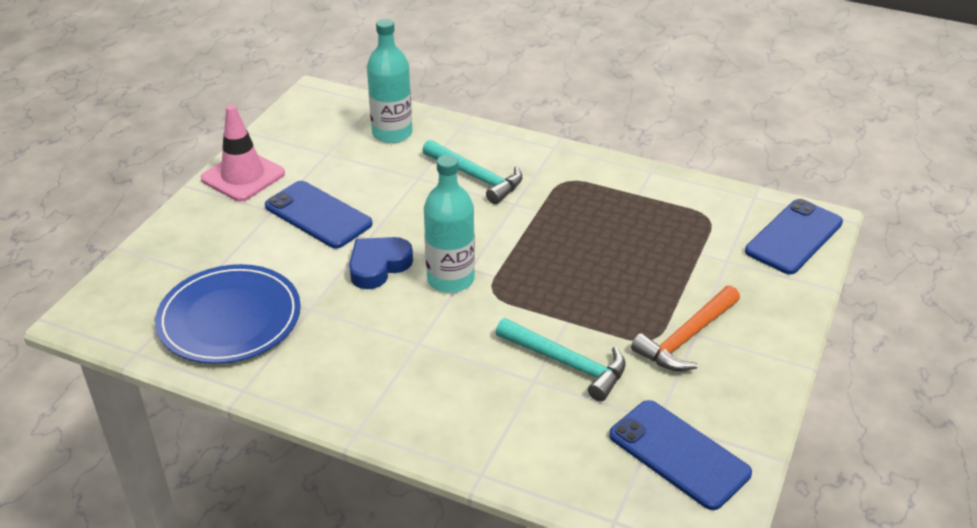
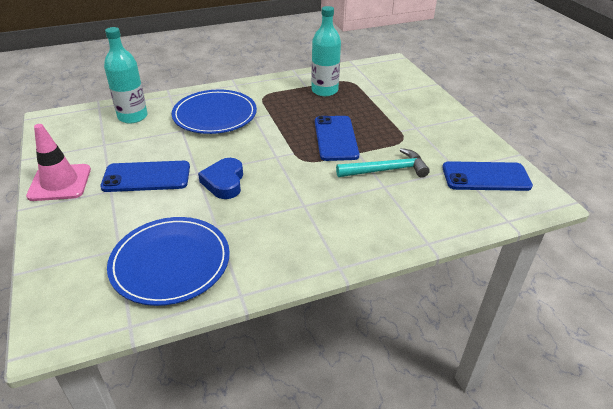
camera: 45 degrees left, 0 degrees up
turquoise hammer [422,140,522,204] -> blue plate [172,90,257,134]
turquoise bottle [424,155,475,293] -> turquoise bottle moved to [311,6,341,96]
orange hammer [631,286,740,371] -> none
blue phone [745,199,843,274] -> blue phone moved to [315,116,360,161]

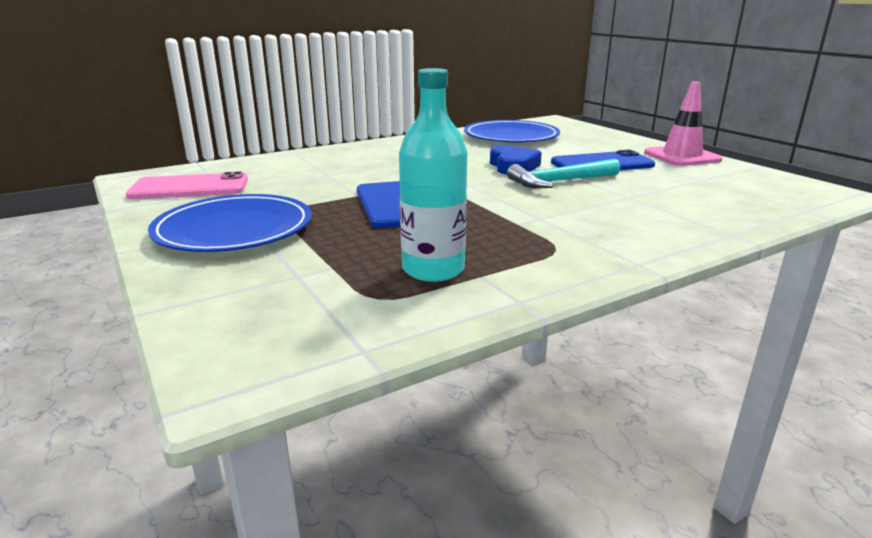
camera: 170 degrees right, 15 degrees down
turquoise bottle [104,27,148,123] -> none
blue plate [172,90,257,134] -> blue plate moved to [148,194,312,252]
turquoise hammer [336,148,430,178] -> turquoise hammer moved to [507,159,620,188]
blue phone [442,161,533,191] -> pink phone [126,171,248,199]

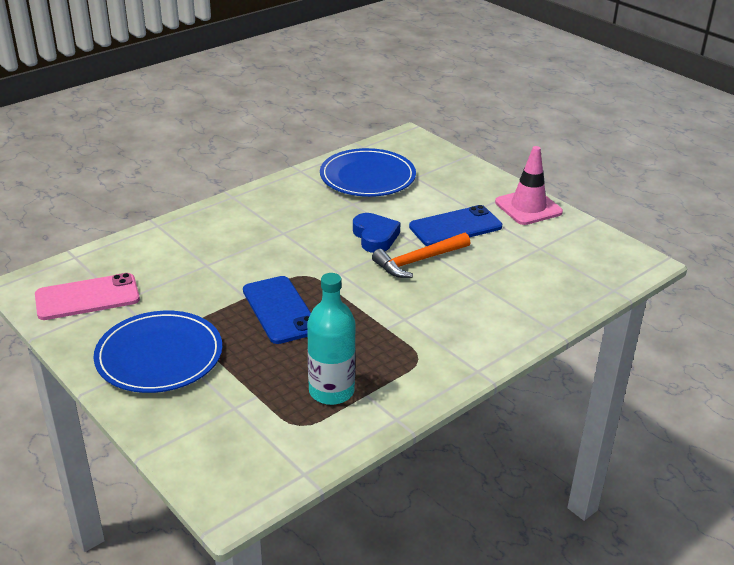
camera: 10 degrees left, 10 degrees up
turquoise hammer [507,159,620,188] -> orange hammer [372,233,470,278]

